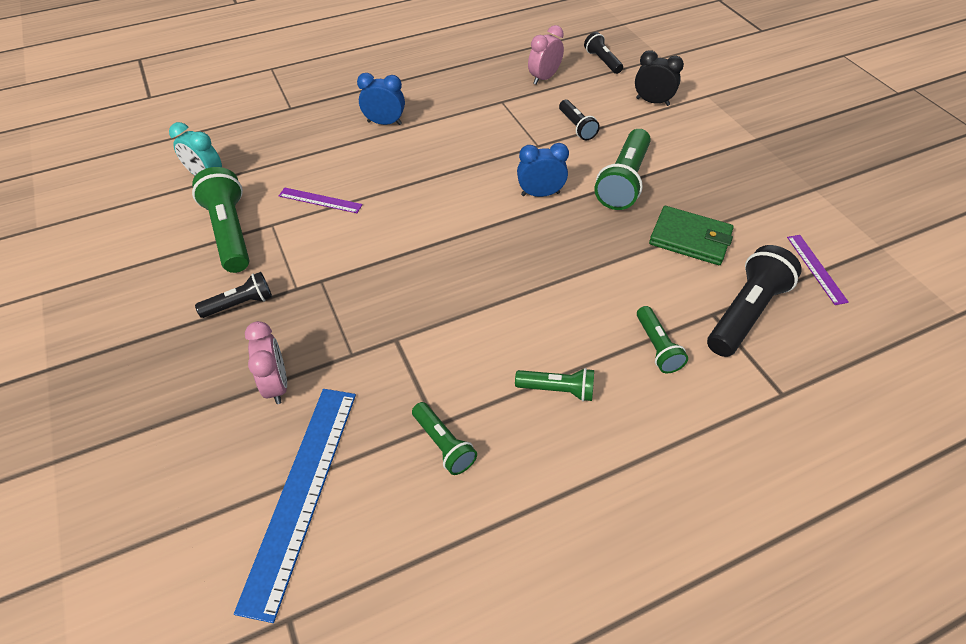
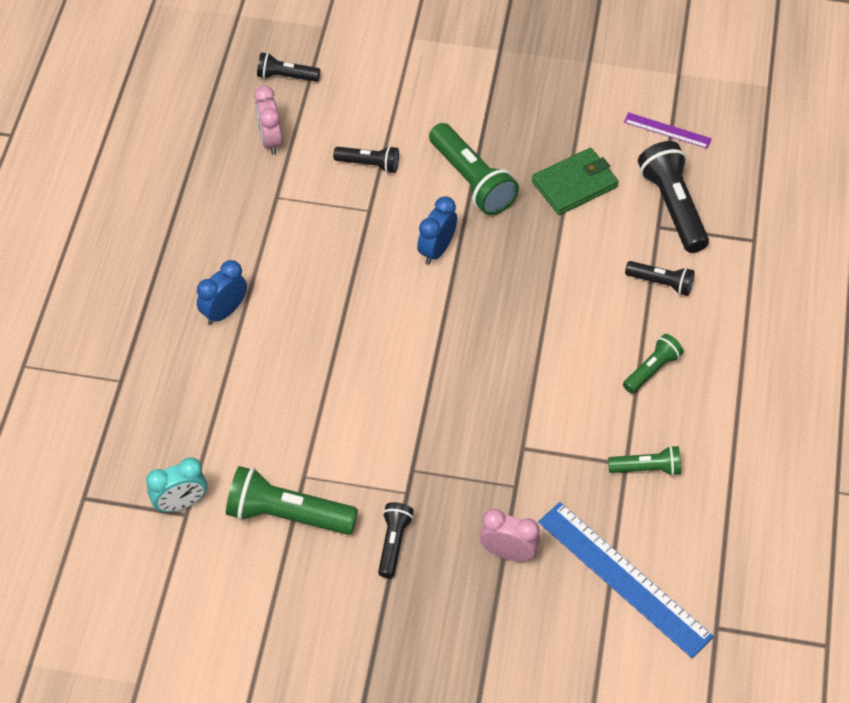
camera: 55 degrees left, 5 degrees up
purple ruler [279,188,363,213] -> none
black clock [635,50,684,106] -> none
green flashlight [637,306,688,373] -> black flashlight [625,261,695,296]

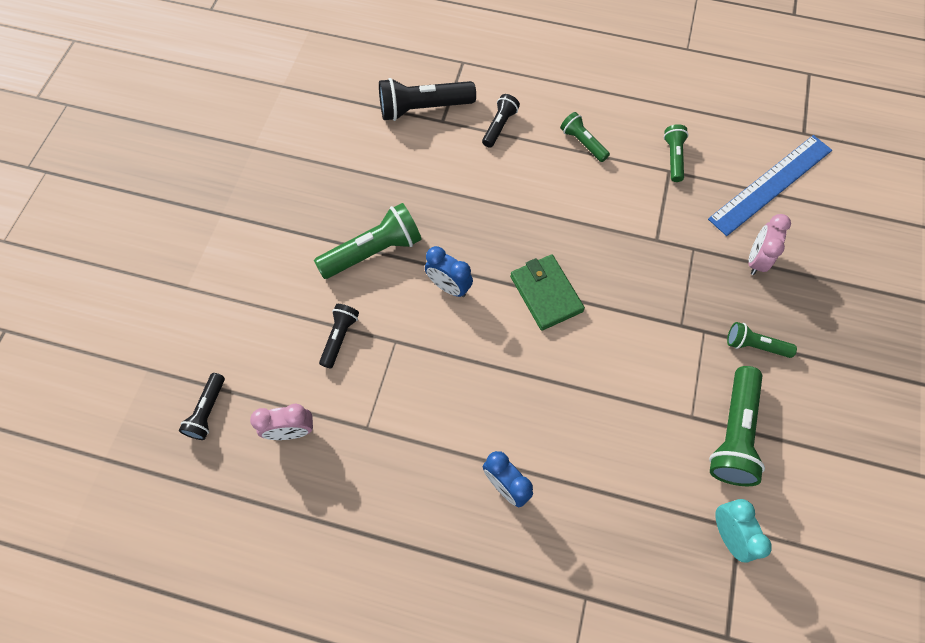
camera: 85 degrees left, 10 degrees up
black flashlight [378,502,414,578] -> green flashlight [727,322,797,358]
green wallet [532,148,618,215] -> green wallet moved to [510,254,585,331]
purple ruler [624,112,712,149] -> none

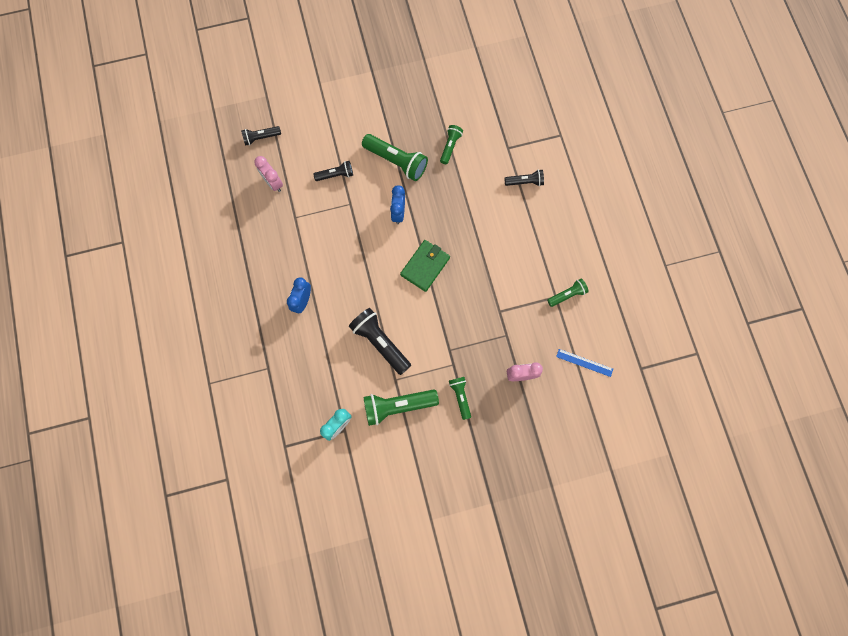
camera: 60 degrees right, 10 degrees up
black flashlight [379,78,476,121] -> black flashlight moved to [349,308,411,375]
green flashlight [560,112,610,162] -> green flashlight moved to [440,125,463,164]
blue ruler [708,135,832,236] -> blue ruler [556,349,613,377], size x0.50

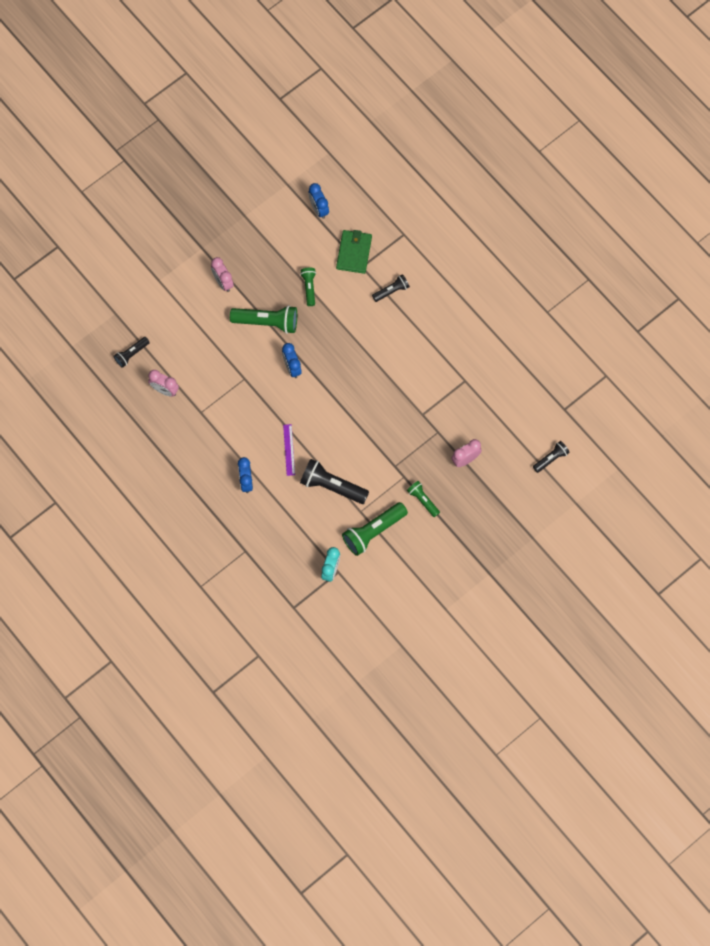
camera: 25 degrees left, 5 degrees down
black flashlight [313,161,353,181] -> black flashlight moved to [533,441,570,473]
green wallet [400,240,450,292] -> green wallet moved to [336,230,372,274]
green flashlight [547,278,589,307] -> none
blue ruler [556,349,613,377] -> none
none -> pink clock [211,257,234,292]
none -> purple ruler [283,424,295,476]
none -> blue clock [308,183,329,219]

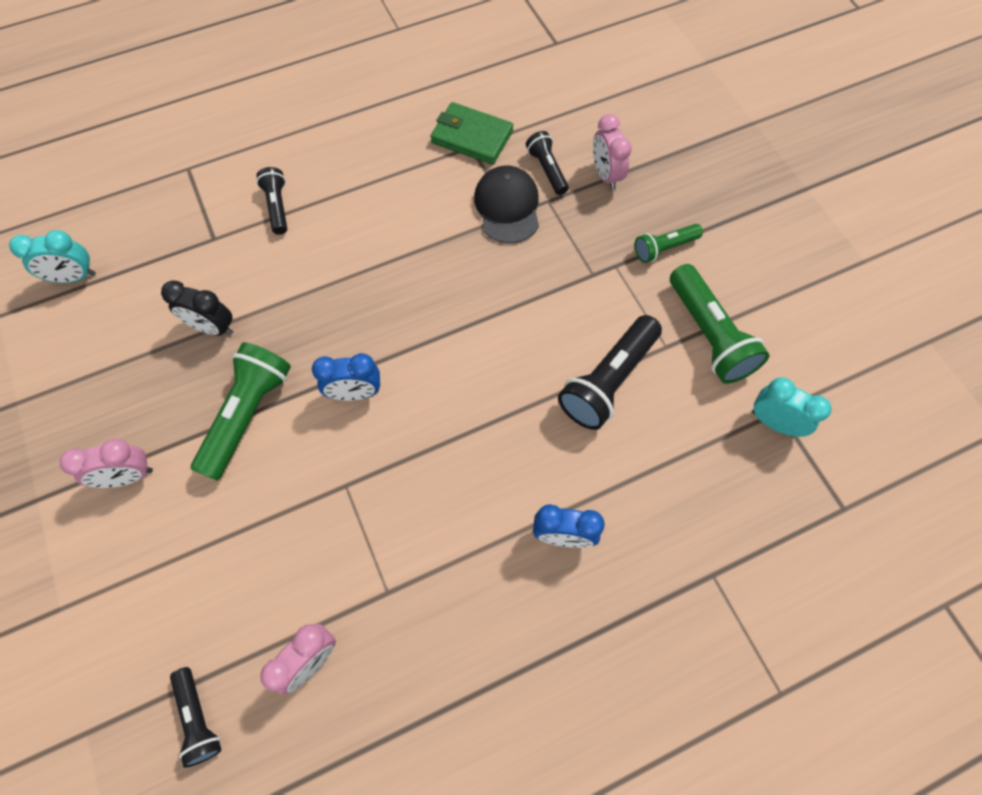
camera: 75 degrees left, 5 degrees down
purple ruler [283,424,295,476] -> none
green flashlight [300,267,316,306] -> black clock [161,281,233,336]
blue clock [308,183,329,219] -> turquoise clock [9,230,96,283]
green wallet [336,230,372,274] -> green wallet moved to [430,102,513,165]
black flashlight [533,441,570,473] -> black flashlight moved to [526,131,569,195]
none -> black cap [474,165,539,243]

